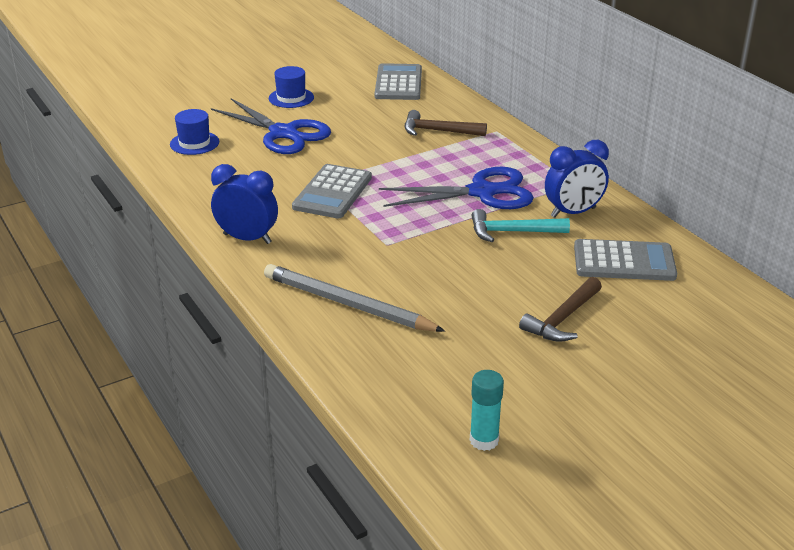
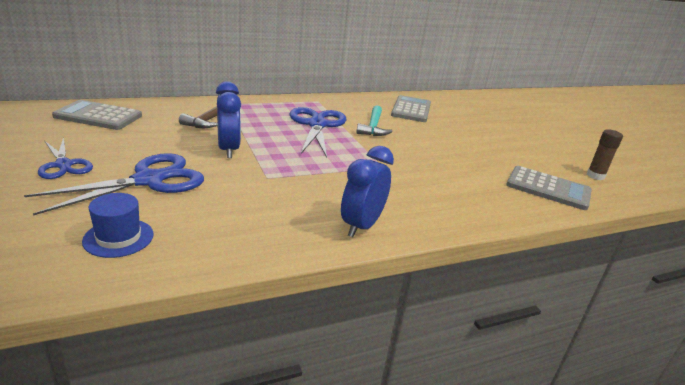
camera: 85 degrees left, 5 degrees down
grey pencil [264,264,445,332] -> none
blue hat [269,66,314,108] -> blue scissors [38,137,93,179]
grey calculator [292,164,372,219] -> grey calculator moved to [506,166,592,210]
turquoise glue stick [470,370,504,451] -> brown glue stick [587,130,623,180]
brown hammer [519,277,602,342] -> none
blue clock [545,140,609,218] -> blue clock moved to [216,81,241,158]

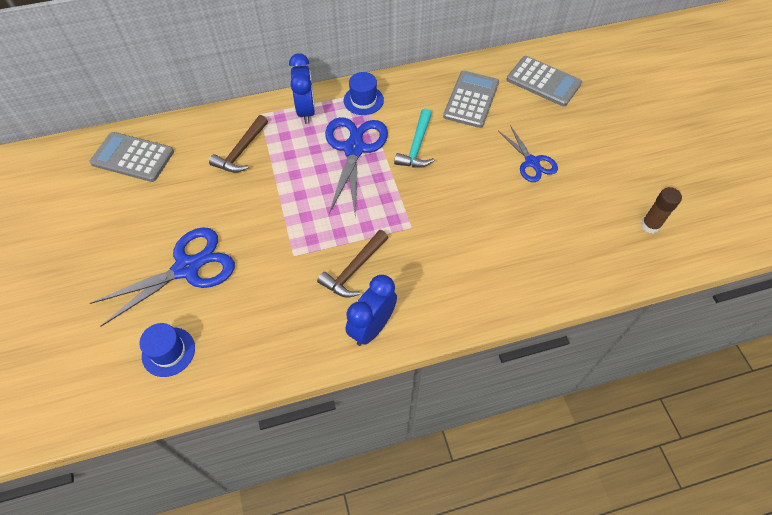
camera: 10 degrees right, 30 degrees up
blue scissors [38,137,93,179] -> blue scissors moved to [498,125,558,182]
blue clock [216,81,241,158] -> blue clock moved to [289,53,315,124]
grey calculator [506,166,592,210] -> grey calculator moved to [507,56,582,106]
none -> brown hammer [317,230,388,298]
none -> blue hat [344,72,384,115]

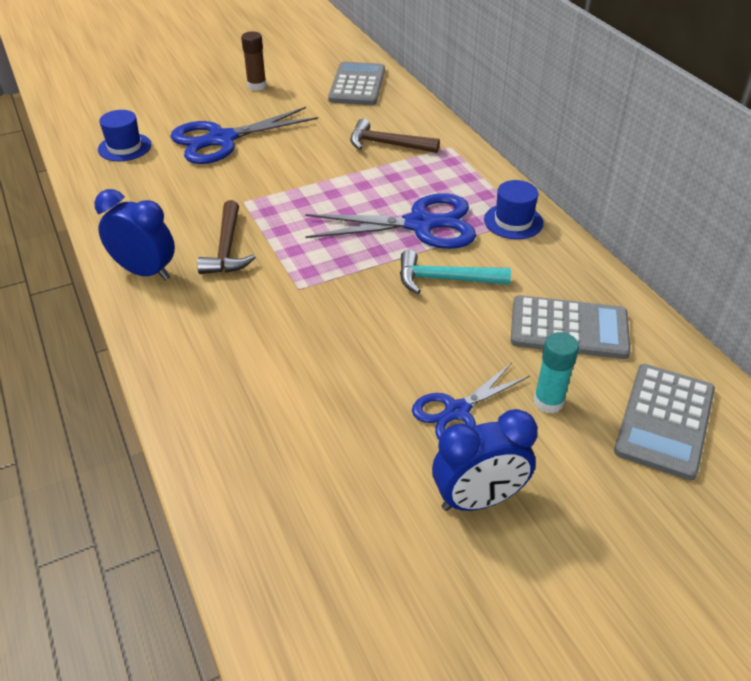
camera: 80 degrees right, 15 degrees down
blue scissors [89,227,235,326] -> blue scissors turned 105 degrees clockwise [170,107,318,164]
blue clock [289,53,315,124] -> blue clock moved to [432,409,538,511]
brown hammer [317,230,388,298] -> brown hammer turned 120 degrees counterclockwise [197,200,256,274]
brown glue stick [641,187,682,233] -> brown glue stick moved to [241,31,266,91]
none -> turquoise glue stick [534,332,579,414]

